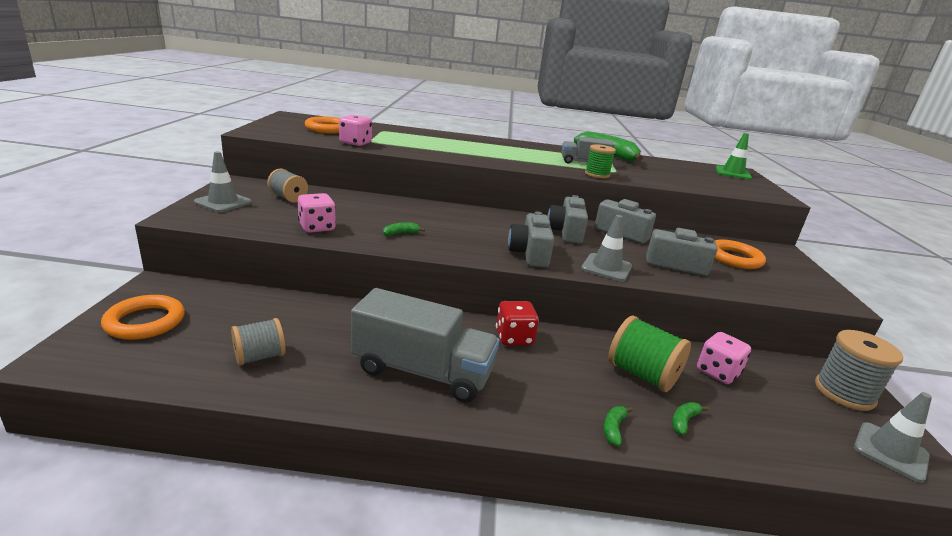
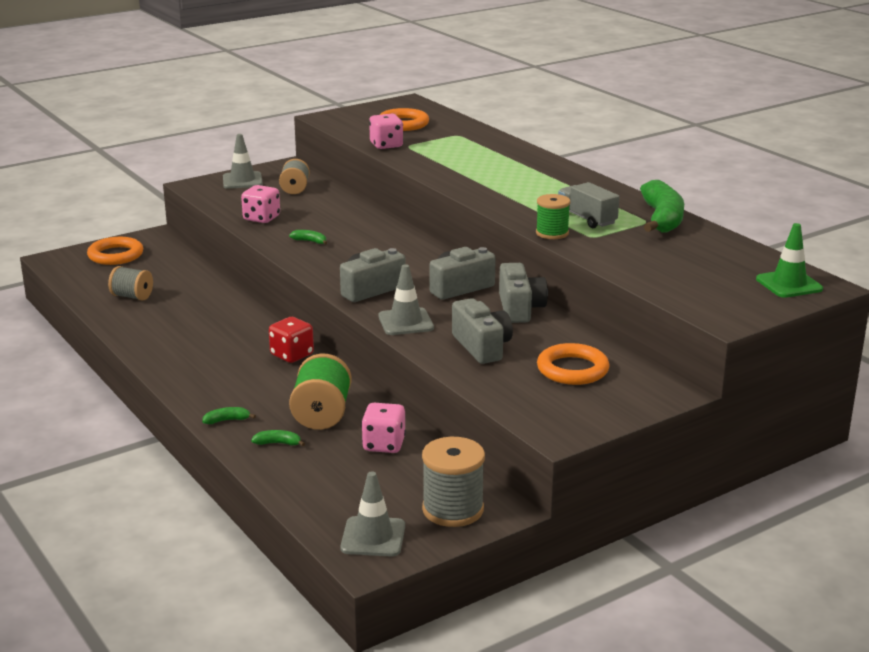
camera: 55 degrees right, 0 degrees up
grey truck [351,288,499,403] -> none

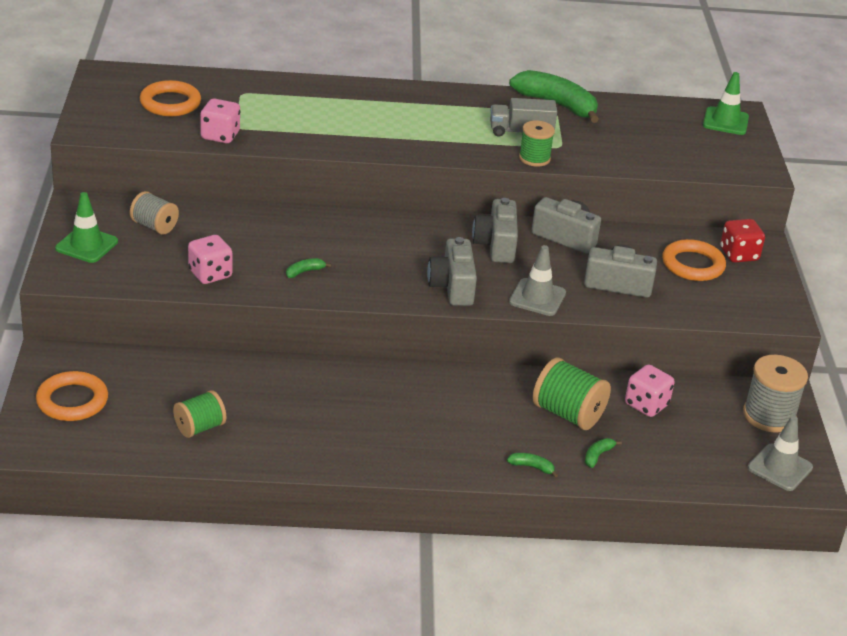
camera: 60 degrees left, 10 degrees up
grey spool [108,266,153,301] -> green spool [173,390,226,438]
green banana [202,407,256,424] -> green banana turned 90 degrees clockwise [507,453,558,478]
grey traffic cone [223,134,263,189] -> green traffic cone [55,192,118,263]
red dice [269,317,314,363] -> red dice moved to [720,219,765,263]

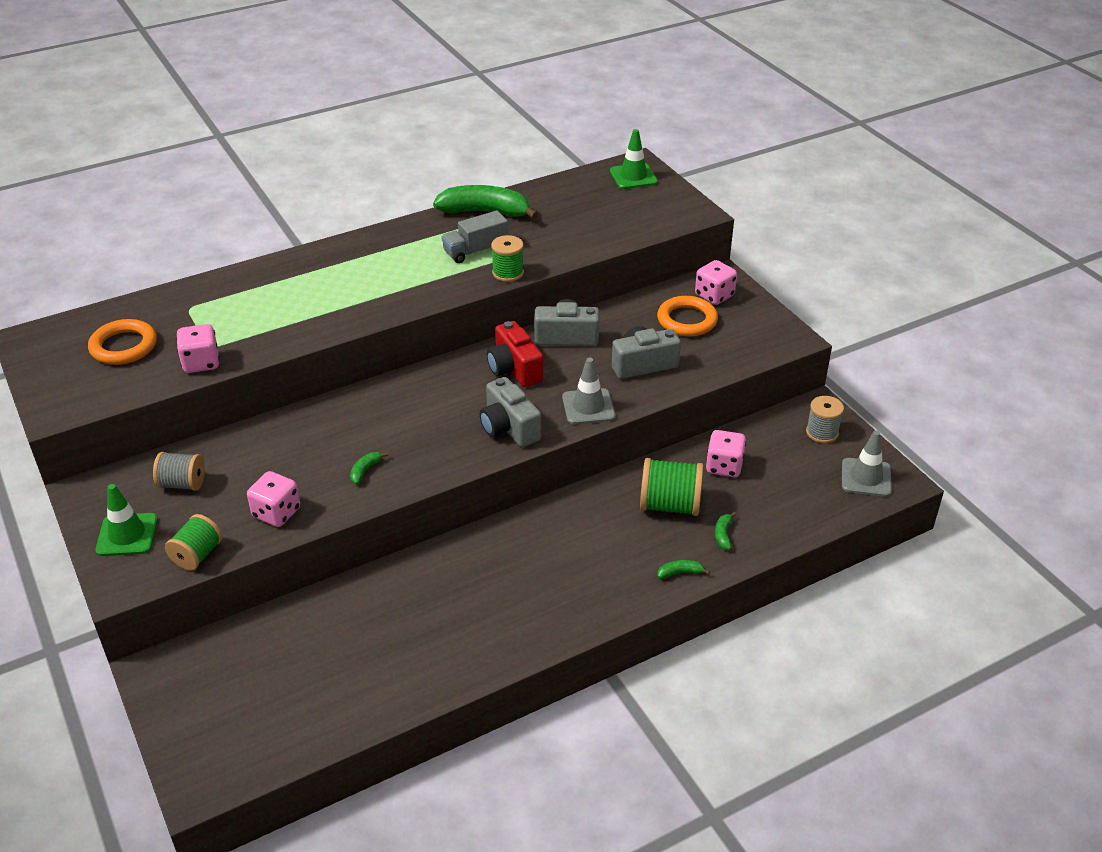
camera: 25 degrees left, 5 degrees up
orange ring [36,371,108,421] -> none
green spool [173,390,226,438] -> green spool moved to [165,514,222,570]
grey camera [472,198,518,263] -> red camera [487,321,543,387]
red dice [720,219,765,263] -> pink dice [695,260,737,305]
grey spool [743,355,808,433] -> grey spool [806,396,844,443], size x0.66

